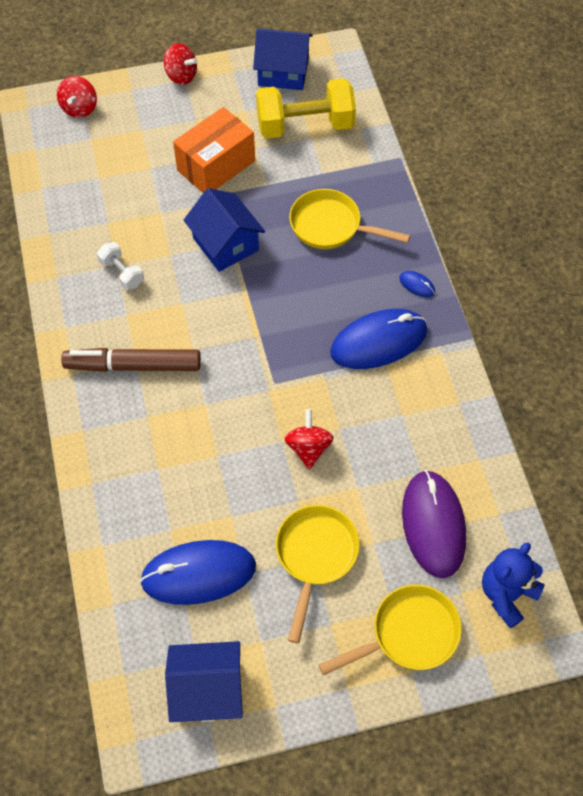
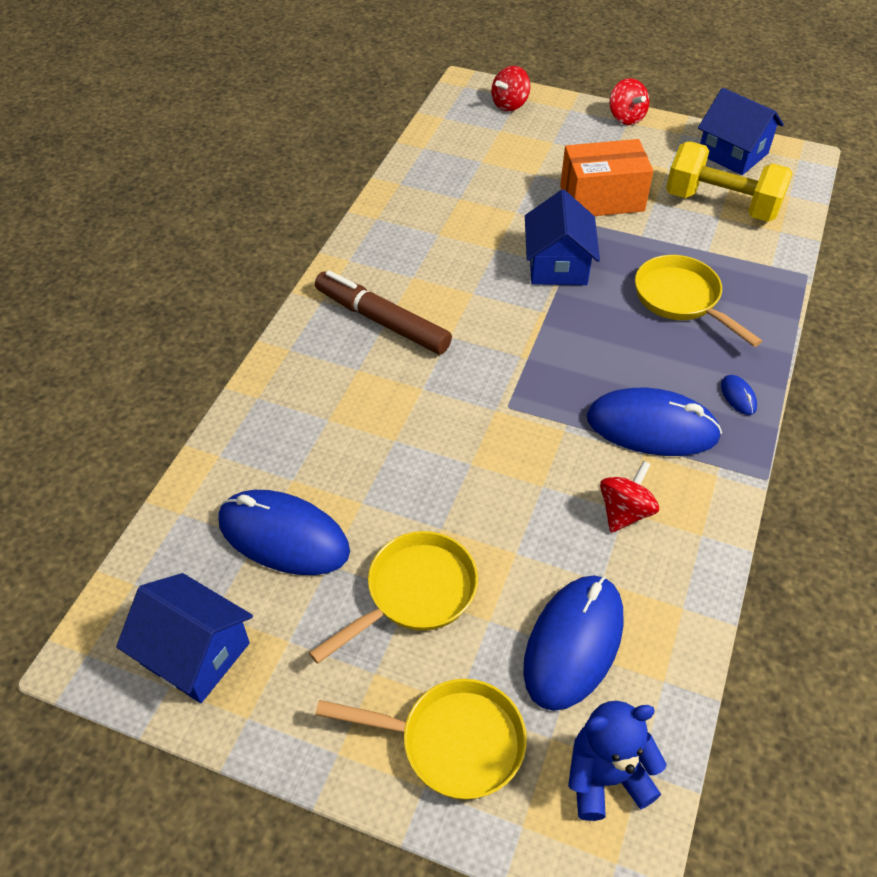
camera: 35 degrees right, 10 degrees down
white dumbbell [97,242,144,290] -> none
red spinning top [284,409,334,469] -> red spinning top moved to [600,460,659,533]
purple mouse [402,470,466,578] -> blue mouse [523,575,624,711]

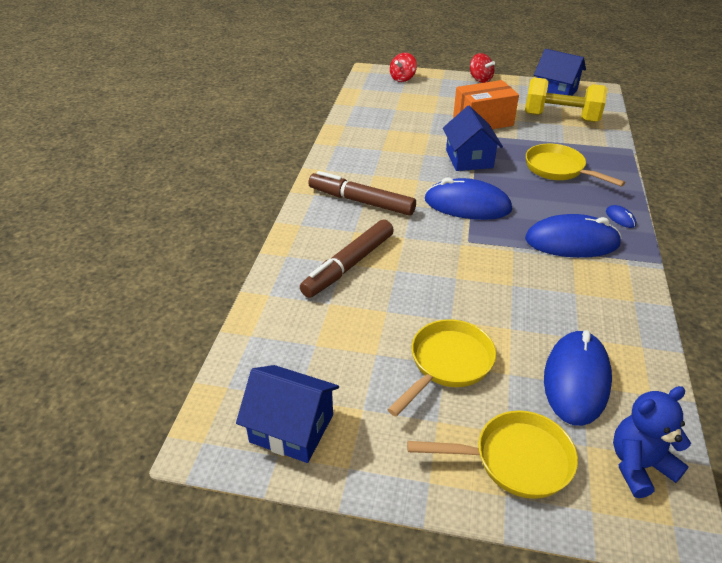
camera: 10 degrees left, 10 degrees down
blue mouse [218,490,350,575] -> blue mouse moved to [425,177,512,220]
red spinning top [600,460,659,533] -> none
none -> brown marker [300,220,394,298]

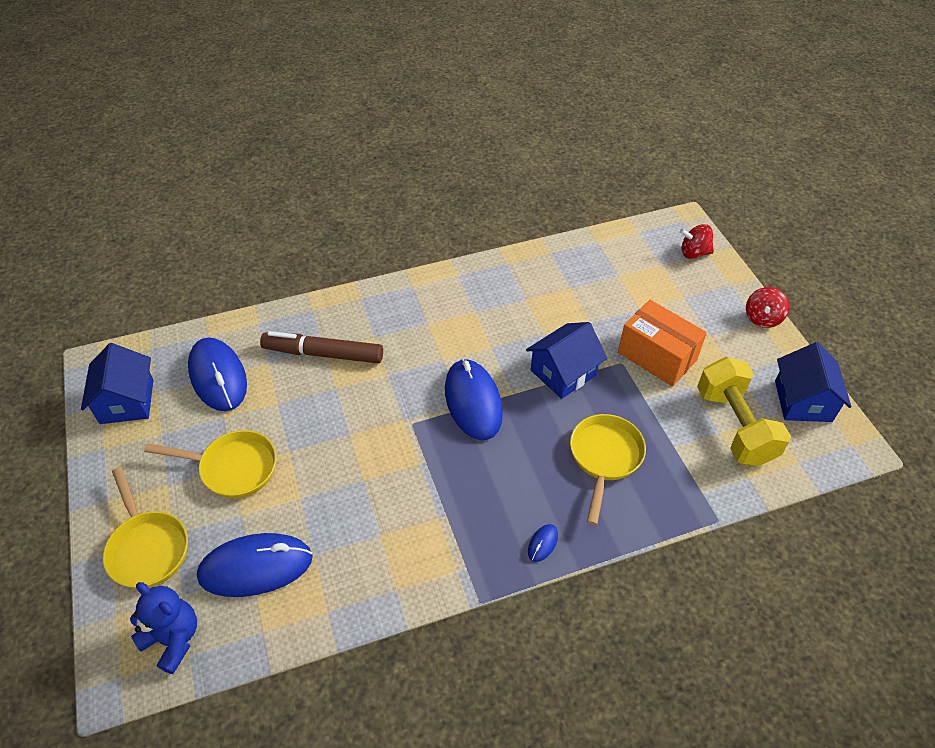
camera: 60 degrees right, 10 degrees up
brown marker [308,171,416,216] -> none
blue mouse [525,214,622,258] -> blue mouse moved to [188,337,247,411]

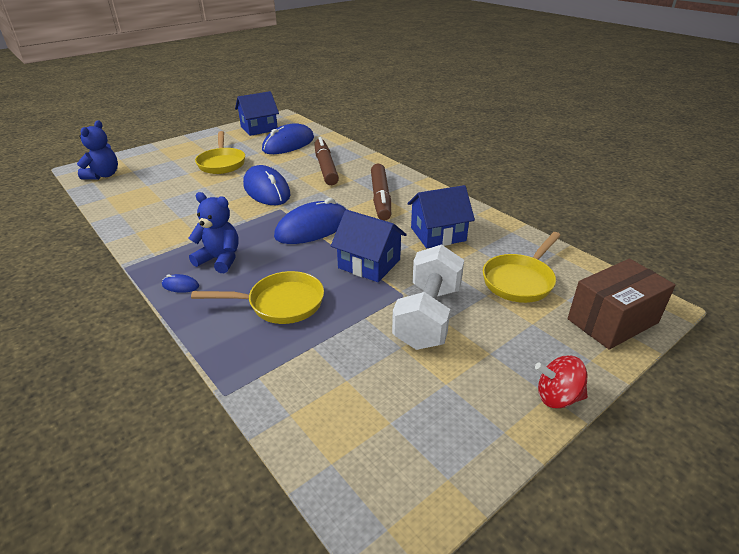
camera: 70 degrees right, 15 degrees down
yellow pan [103,467,188,589] -> yellow pan moved to [483,232,561,303]
blue mouse [197,533,313,597] -> blue mouse moved to [243,165,290,205]
orange box [618,300,707,386] -> white dumbbell [392,244,464,350]
red spinning top [680,224,714,259] -> brown box [568,259,676,350]
yellow dumbbell [697,357,791,466] -> none
blue house [775,342,852,422] -> blue house moved to [407,185,475,248]
none -> blue teddy bear [188,192,239,273]
none -> brown marker [371,164,391,221]

